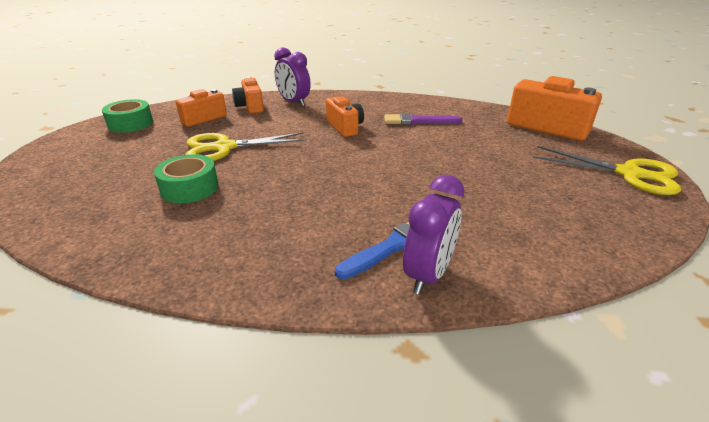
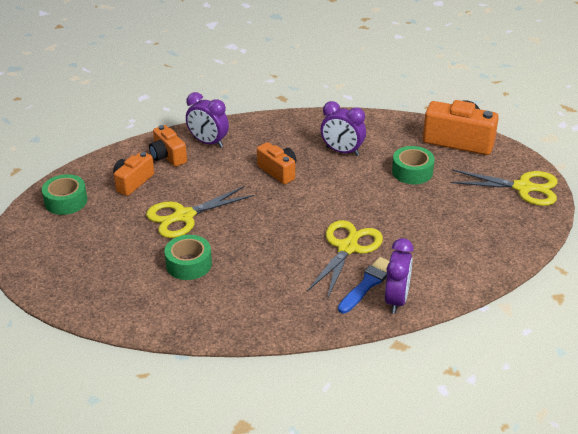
camera: 15 degrees left, 5 degrees up
purple brush [384,113,462,125] -> purple clock [321,101,366,156]
none -> yellow scissors [307,220,383,299]
none -> green tape [392,146,435,184]

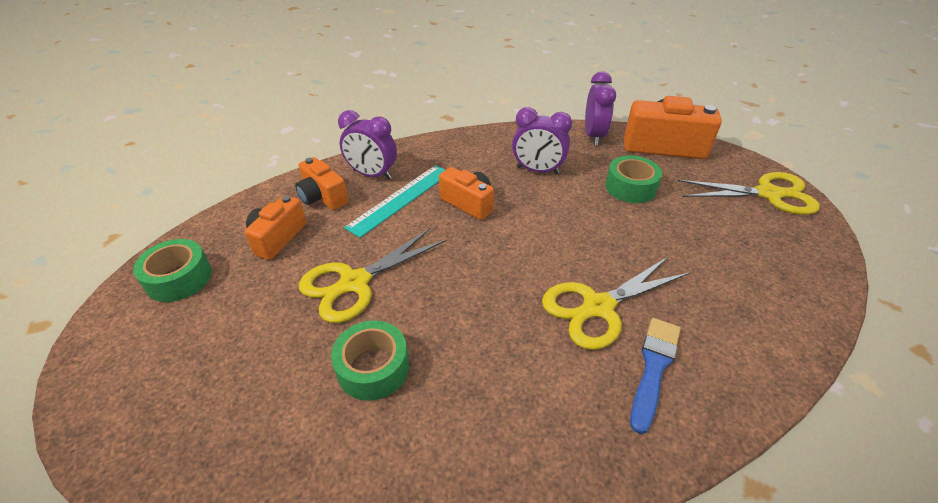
camera: 10 degrees left, 5 degrees up
yellow scissors [307,220,383,299] -> yellow scissors turned 135 degrees counterclockwise [542,257,691,350]
purple clock [385,238,414,314] -> purple clock moved to [585,71,616,145]
none -> turquoise ruler [344,165,445,238]

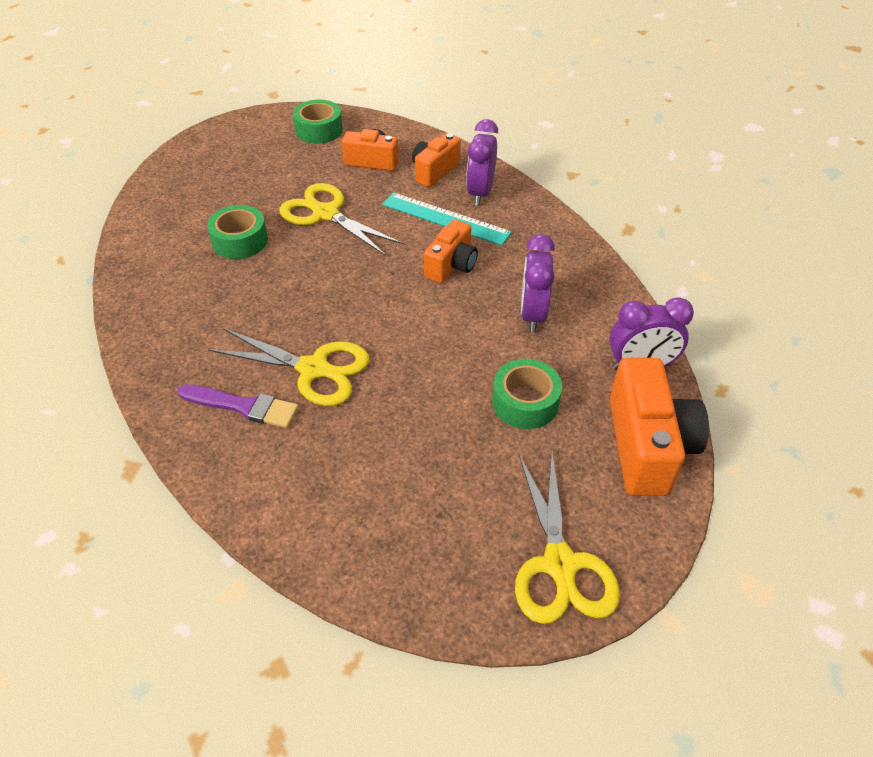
camera: 80 degrees right, 5 degrees up
yellow scissors [542,257,691,350] -> yellow scissors turned 150 degrees clockwise [208,328,370,406]
blue brush [630,318,681,434] -> purple brush [177,384,299,428]

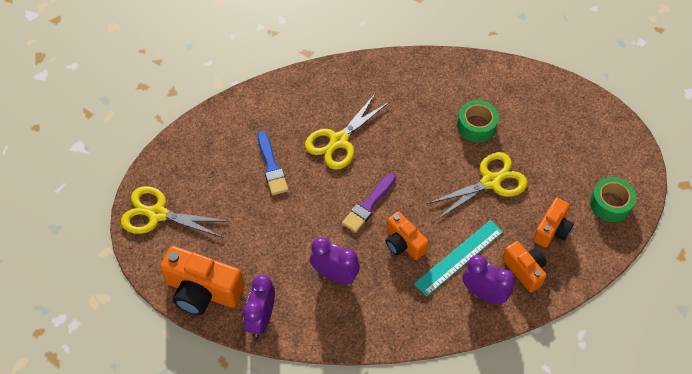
camera: 110 degrees right, 10 degrees up
purple brush [177,384,299,428] -> purple brush moved to [342,173,396,233]
green tape [492,359,562,429] -> none
none -> blue brush [258,131,289,195]

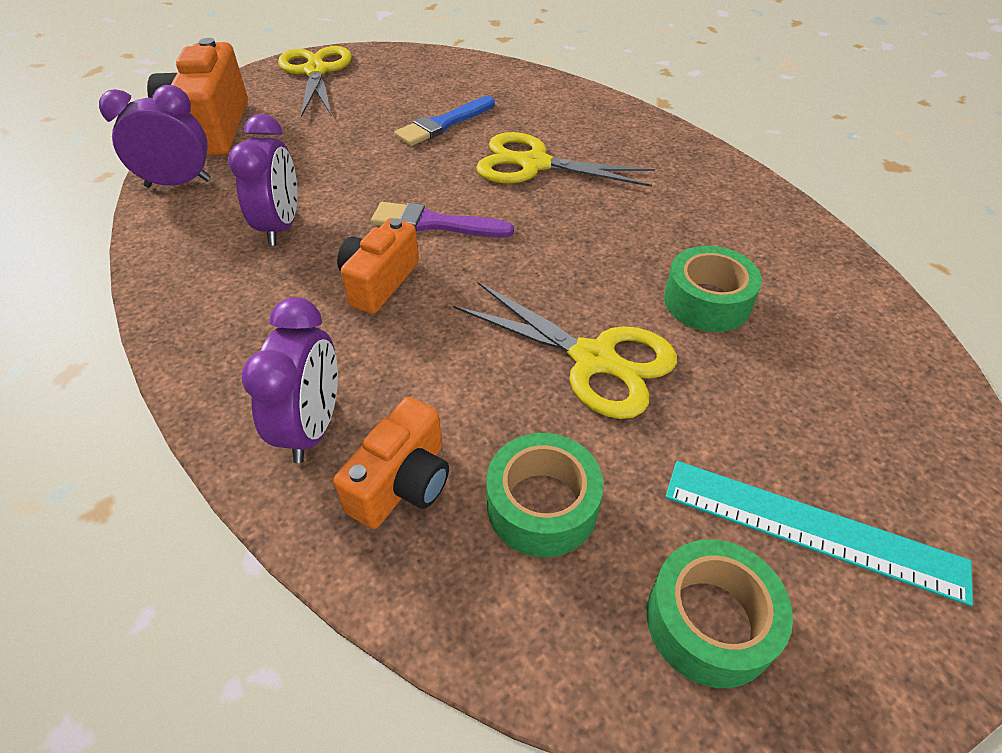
camera: 65 degrees right, 10 degrees down
turquoise ruler [414,220,503,297] -> turquoise ruler moved to [665,461,973,606]
orange camera [533,198,574,248] -> green tape [486,433,604,557]

